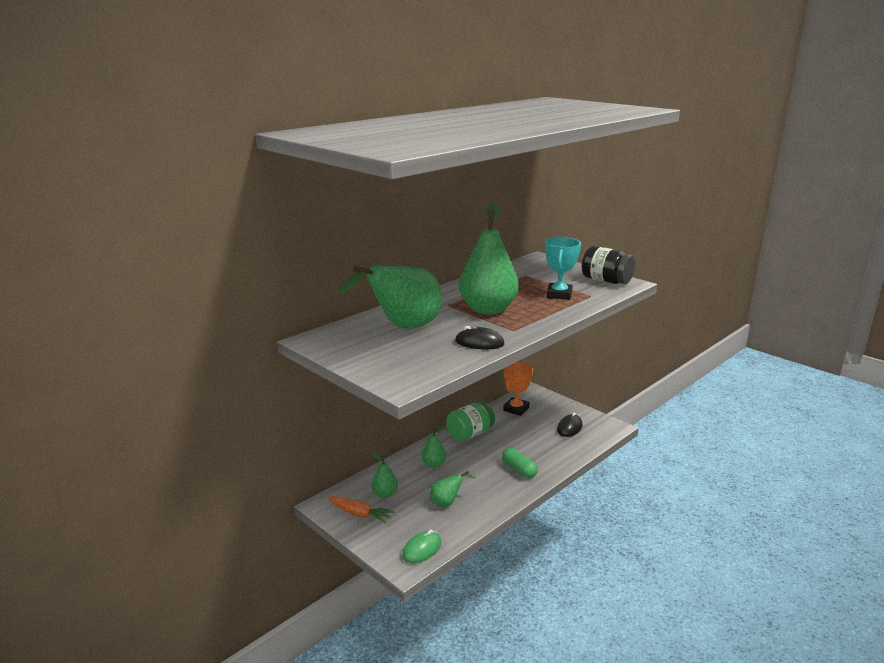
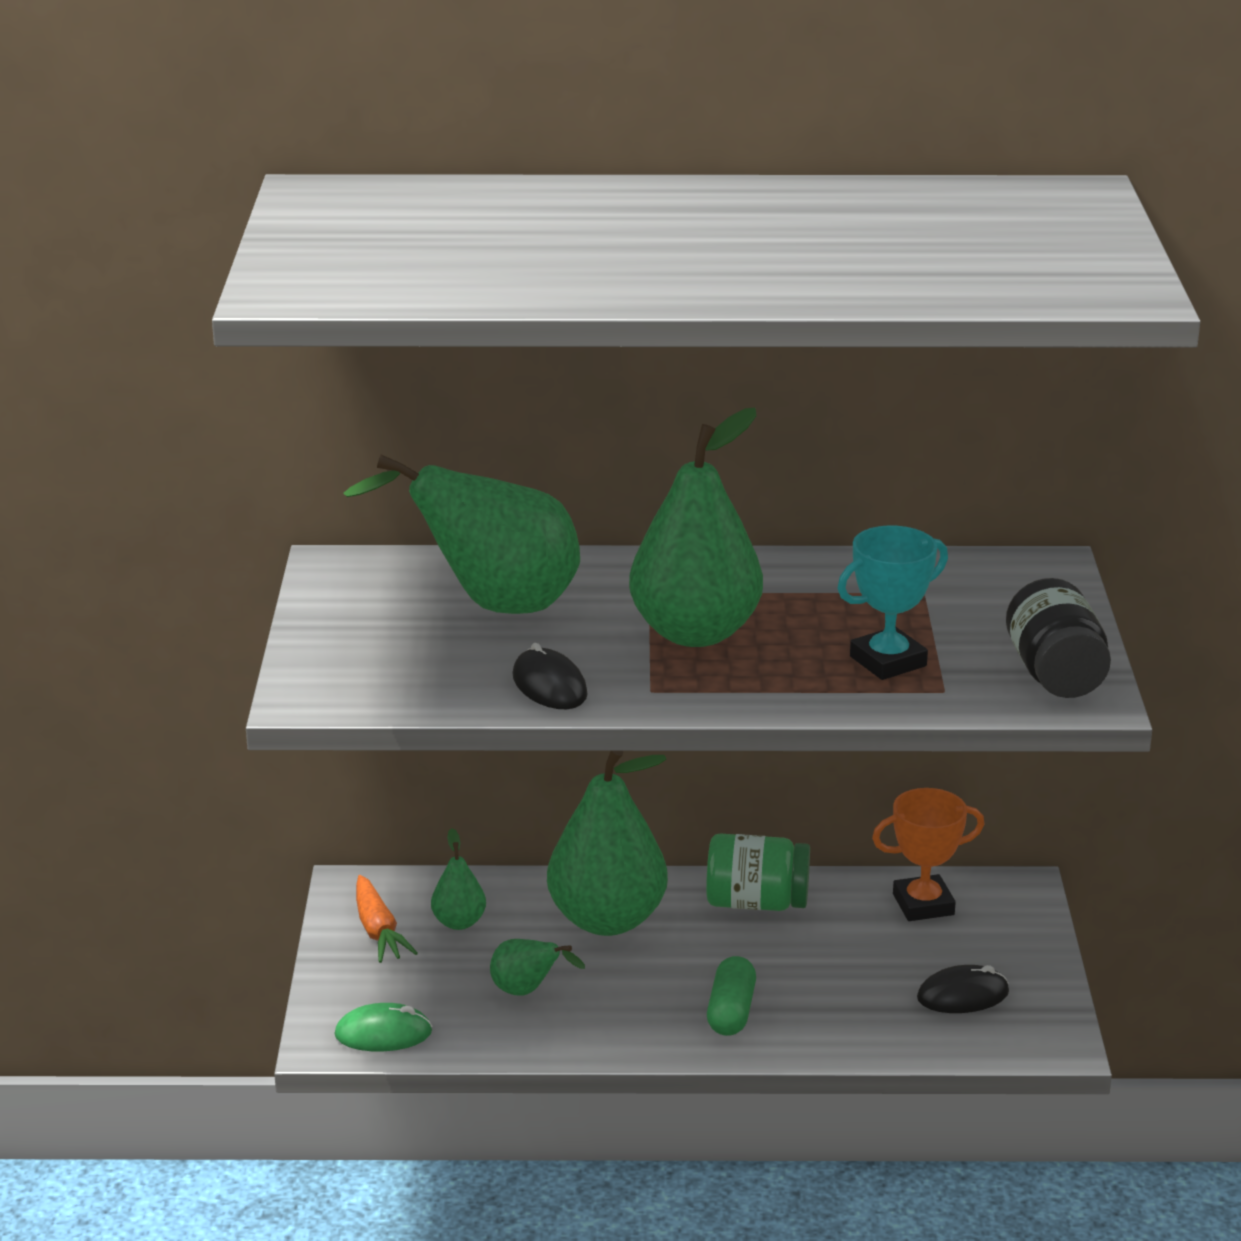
camera: 45 degrees right, 5 degrees up
green pear [422,426,446,468] -> green pear [547,751,668,936], size x2.18

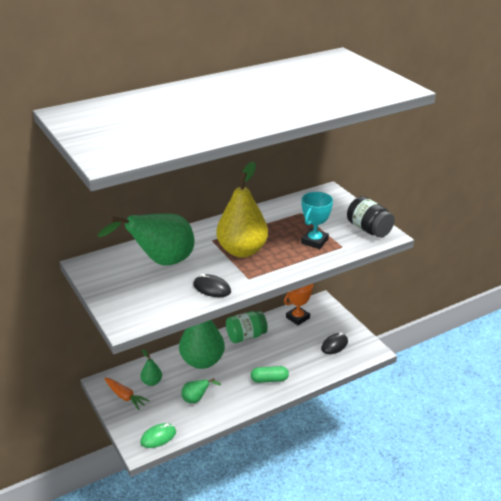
camera: 30 degrees left, 5 degrees up
green pear [629,408,763,647] -> yellow pear [216,161,268,258]
green capsule [707,956,756,1036] -> green capsule turned 75 degrees counterclockwise [251,366,289,383]

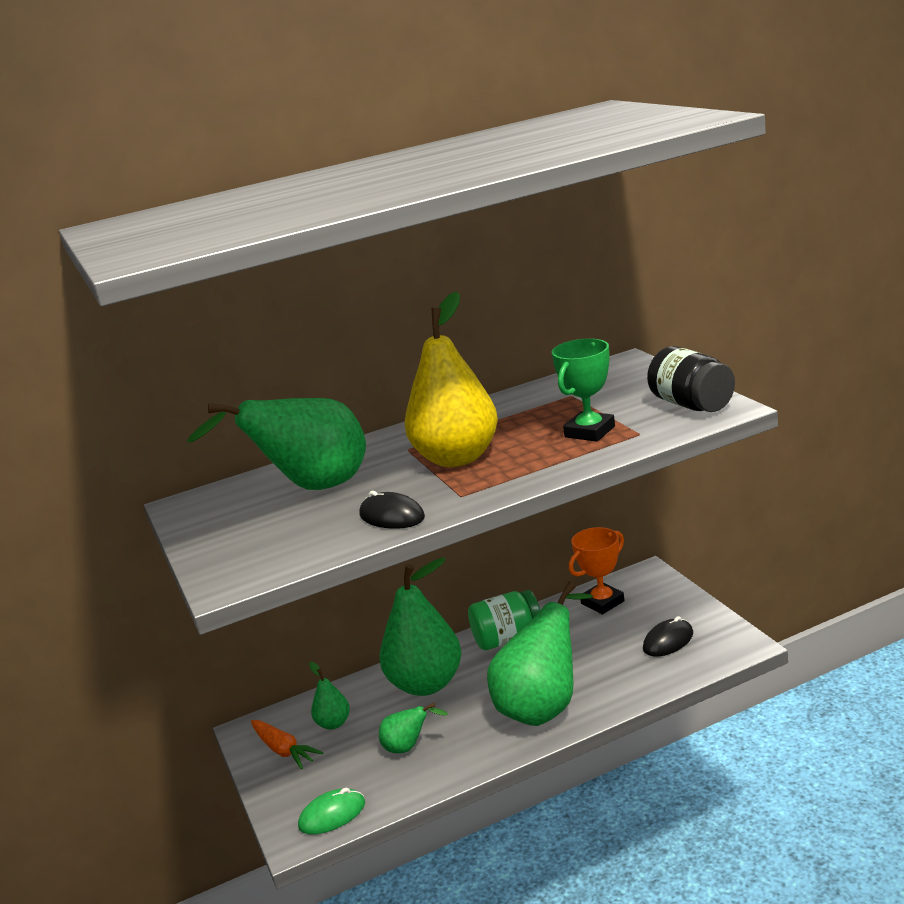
camera: 10 degrees right, 10 degrees down
green capsule [251,366,289,383] -> green pear [487,581,593,726]
turquoise trophy [301,192,333,249] -> green trophy [552,338,615,442]

